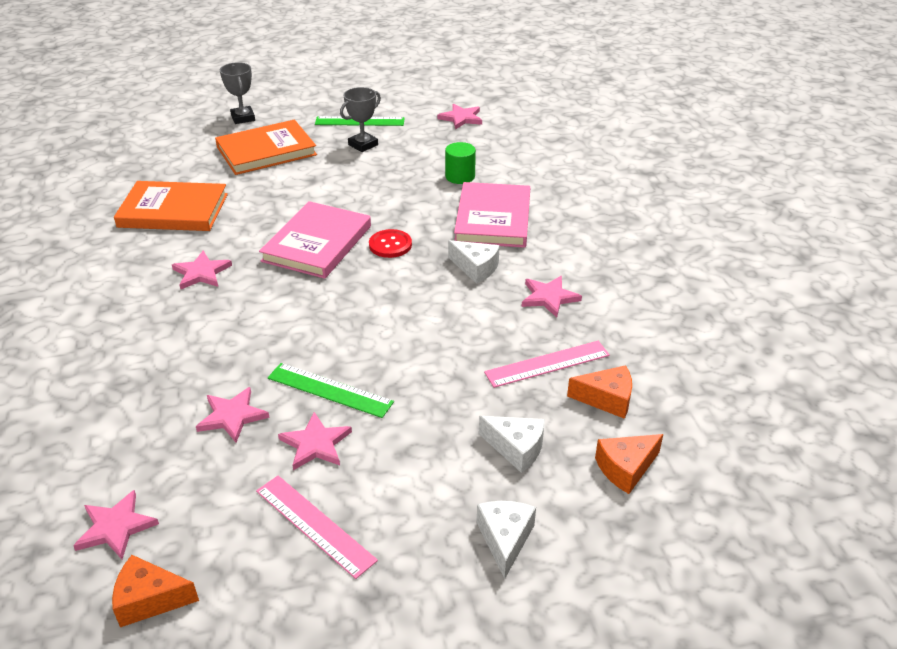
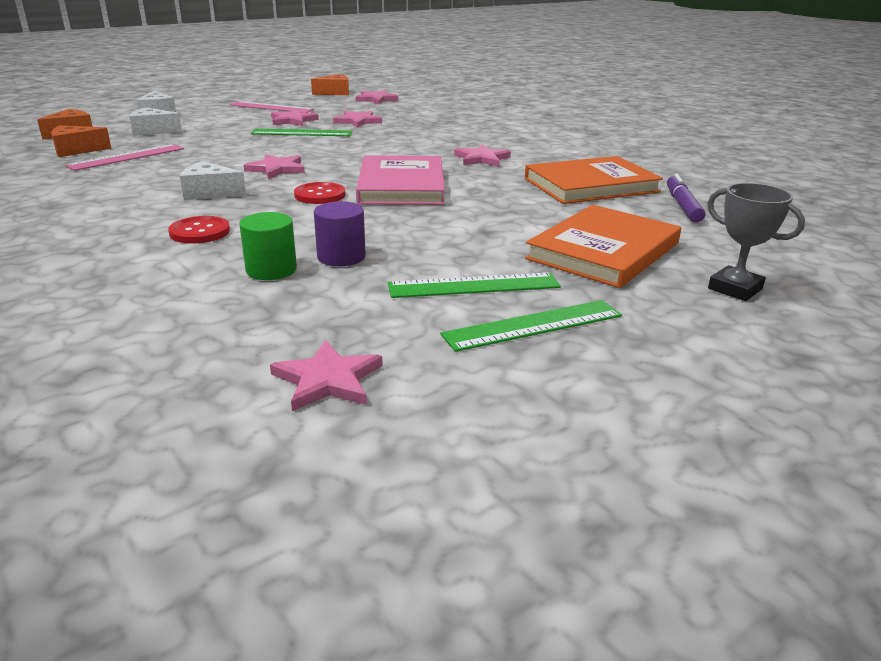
camera: 155 degrees right, 10 degrees down
grey trophy [340,87,381,152] -> green ruler [388,273,561,298]
pink book [454,182,530,248] -> red button [168,216,230,244]
pink star [521,276,582,318] -> pink star moved to [244,154,305,179]
none -> purple cylinder [314,201,366,266]
none -> purple marker [667,174,705,223]

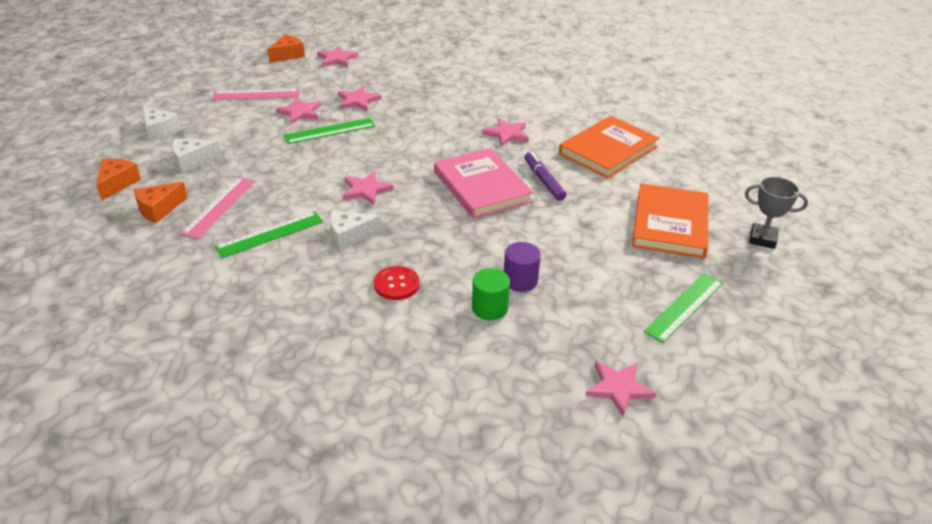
camera: 25 degrees left, 10 degrees up
red button [294,182,345,204] -> none
green ruler [388,273,561,298] -> green ruler moved to [214,211,323,258]
purple marker [667,174,705,223] -> purple marker moved to [525,152,566,201]

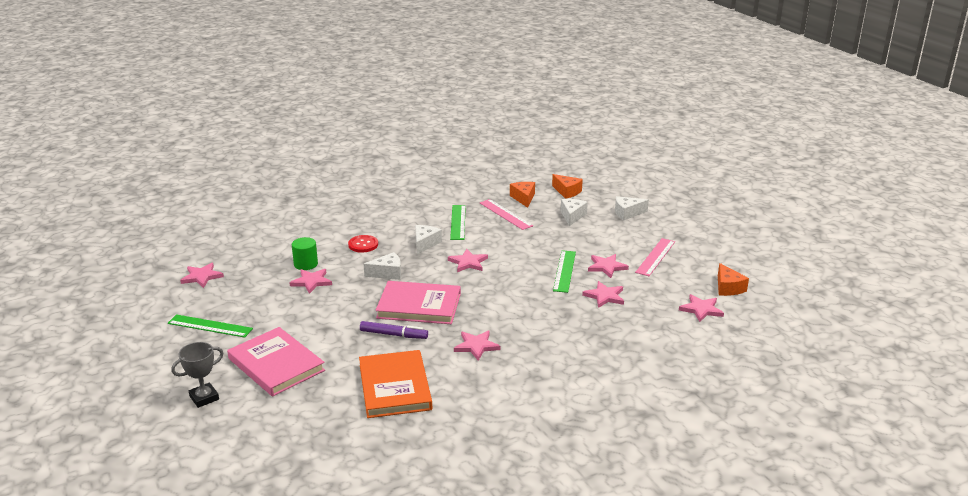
camera: 125 degrees right, 10 degrees down
purple cylinder [504,242,541,292] -> pink star [289,269,332,294]
orange book [632,183,708,258] -> pink book [227,327,325,397]
green ruler [644,273,723,343] -> green ruler turned 60 degrees counterclockwise [168,314,253,338]
none -> white cheese [364,252,401,280]

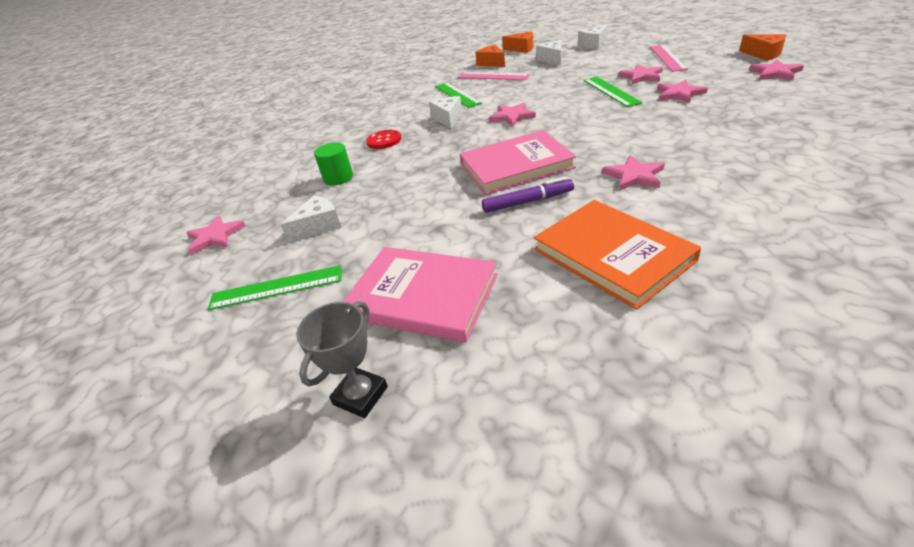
camera: 20 degrees left, 10 degrees up
pink star [289,269,332,294] -> none
white cheese [364,252,401,280] -> white cheese moved to [281,195,341,242]

